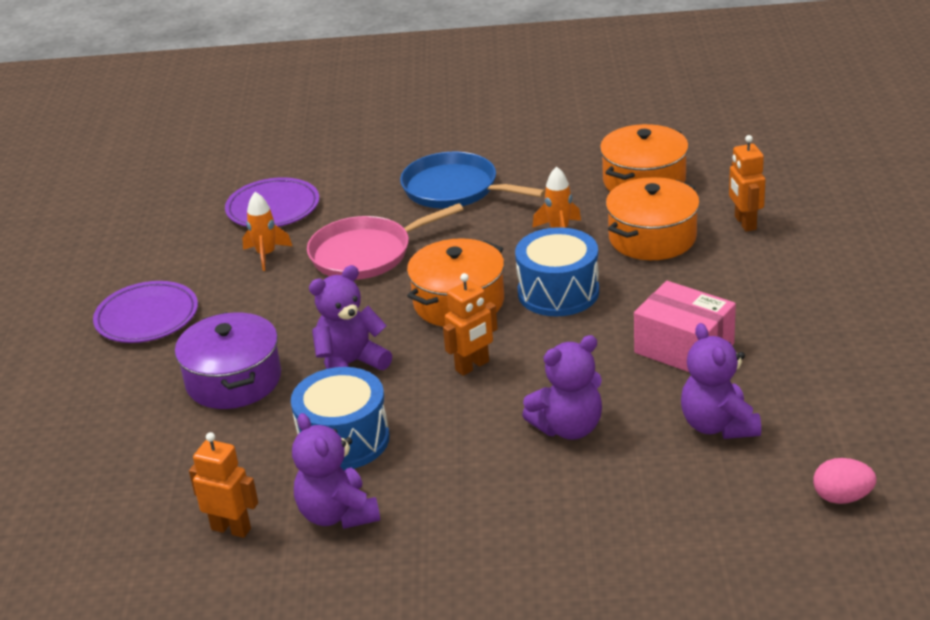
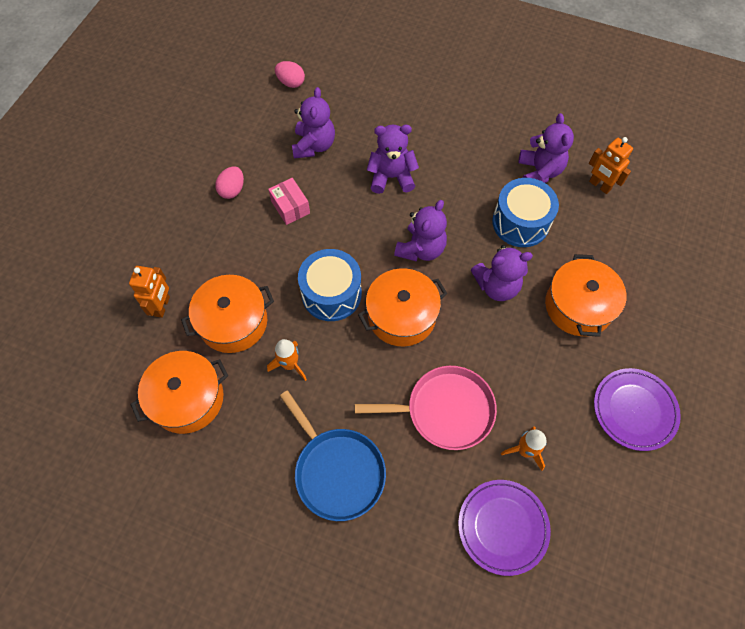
camera: 160 degrees left, 30 degrees up
purple pot [175,312,281,409] -> orange pot [545,254,626,337]
orange robot [443,273,498,376] -> purple teddy bear [394,200,447,261]
pink box [634,281,736,372] -> pink box [268,178,310,225], size x0.65
none -> pink egg [215,166,244,199]

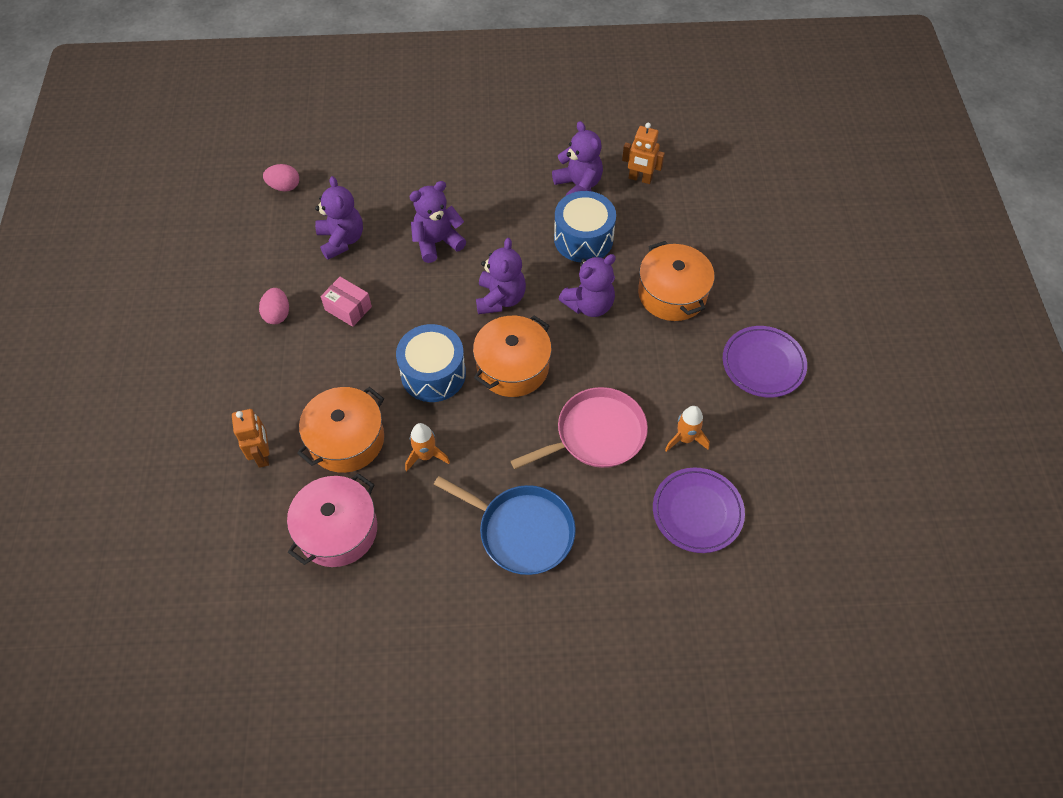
camera: 25 degrees left, 5 degrees down
orange pot [130,351,228,434] -> pink pot [287,473,377,567]

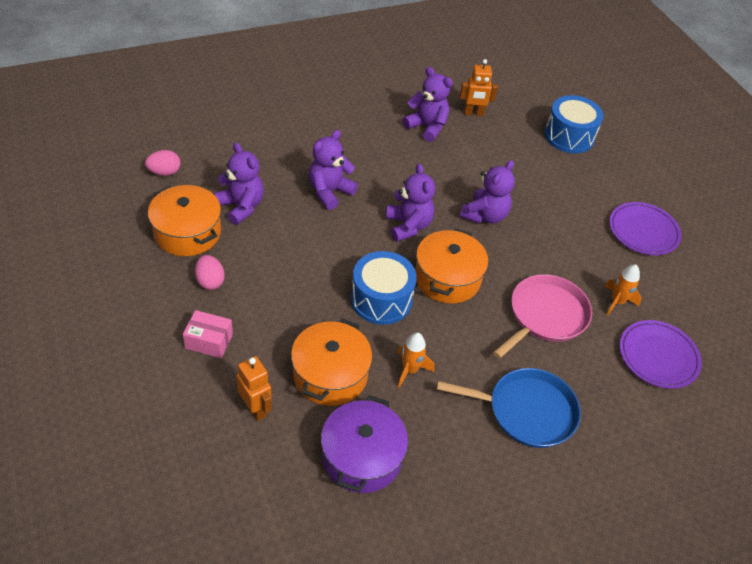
camera: 25 degrees left, 10 degrees down
pink pot [287,473,377,567] -> purple pot [321,395,408,493]
pink box [321,277,372,327] -> pink box moved to [183,310,233,358]
blue drum [554,191,616,262] -> blue drum moved to [544,95,604,153]
orange pot [638,241,715,321] -> orange pot moved to [148,185,221,256]

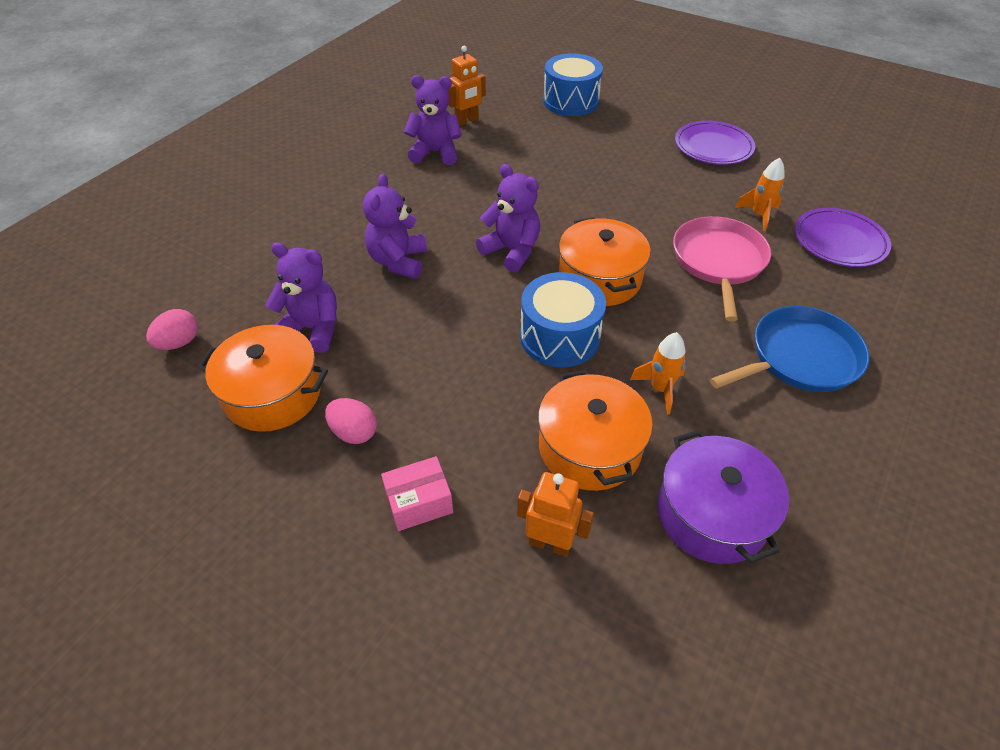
camera: 30 degrees left, 0 degrees up
purple teddy bear [460,160,515,224] -> none

